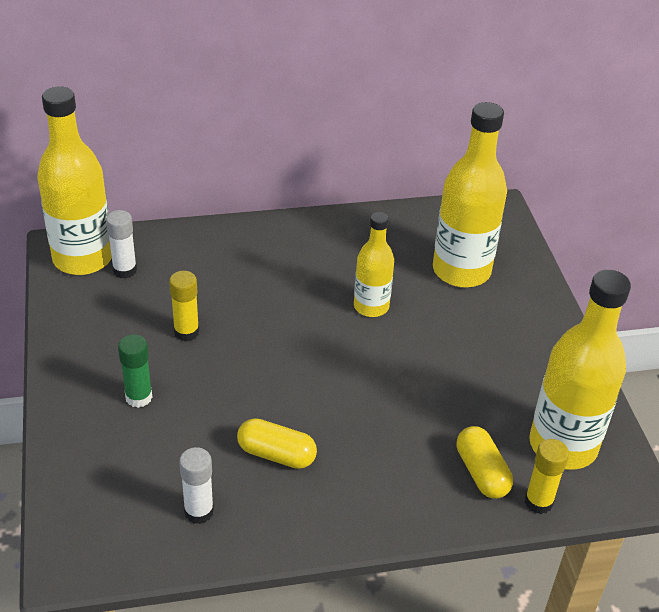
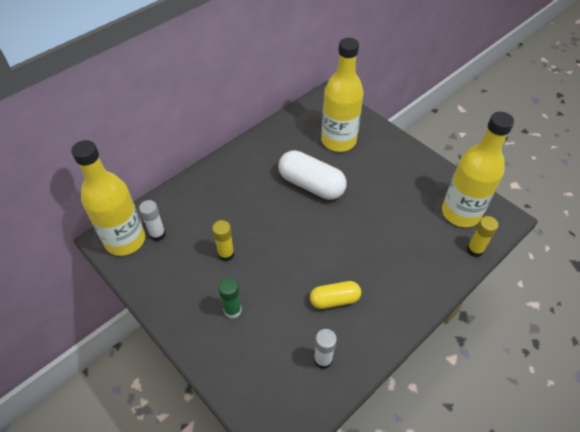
camera: 30 degrees left, 10 degrees up
yellow bottle [354,212,394,317] -> white capsule [278,150,347,200]
yellow capsule [457,426,513,499] -> none

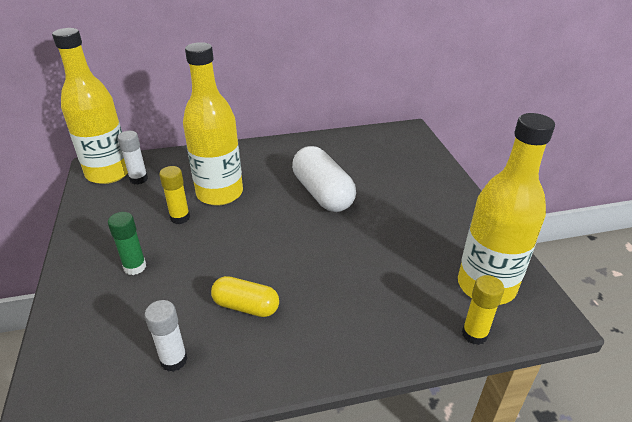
camera: 30 degrees right, 15 degrees down
yellow bottle [321,38,364,152] -> yellow bottle moved to [183,42,243,206]

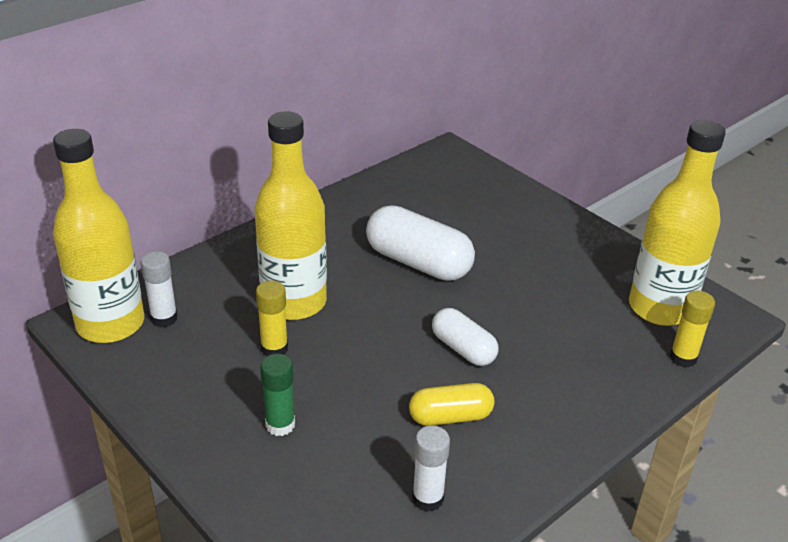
camera: 30 degrees left, 0 degrees up
none -> white capsule [432,308,499,366]

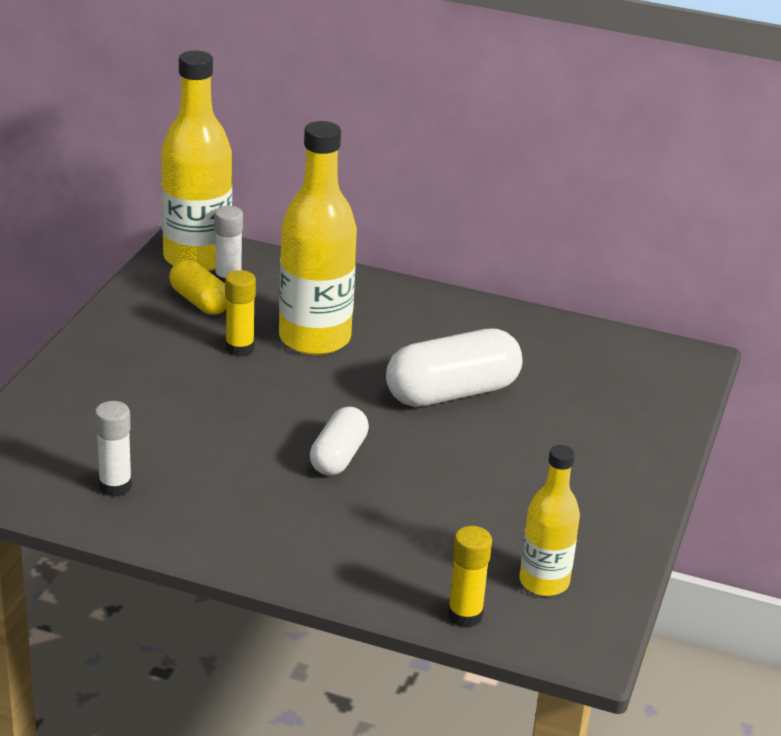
camera: 60 degrees right, 5 degrees down
green glue stick [260,354,295,436] -> none
white capsule [366,205,475,281] -> white capsule turned 60 degrees clockwise [386,328,522,407]
yellow capsule [409,383,495,426] -> yellow capsule moved to [169,260,226,315]
yellow bottle [629,120,726,326] -> yellow bottle [520,445,580,596], size x0.58

